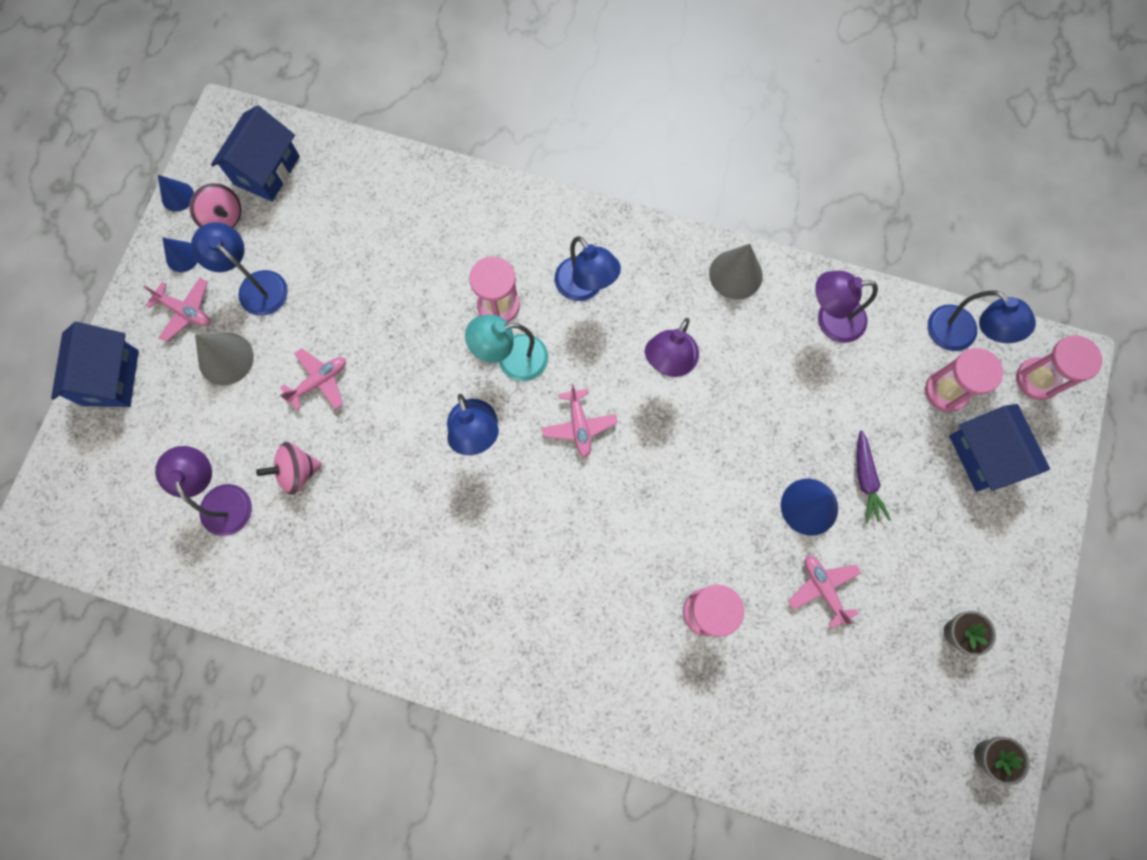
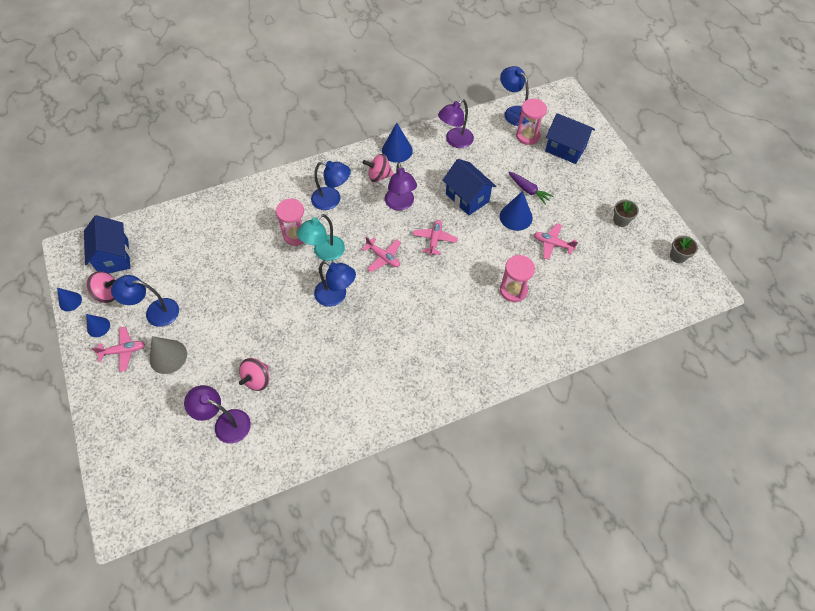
camera: 40 degrees left, 15 degrees down
blue house [51,322,139,407] -> blue house moved to [443,159,496,216]
pink plane [280,348,346,410] -> pink plane moved to [413,220,458,256]
grey cone [709,244,763,300] -> blue cone [382,122,413,163]
blue lamp [928,290,1036,351] -> blue lamp turned 135 degrees counterclockwise [500,66,529,126]
pink hourglass [1016,335,1102,400] -> none
none -> pink spinning top [363,154,394,182]

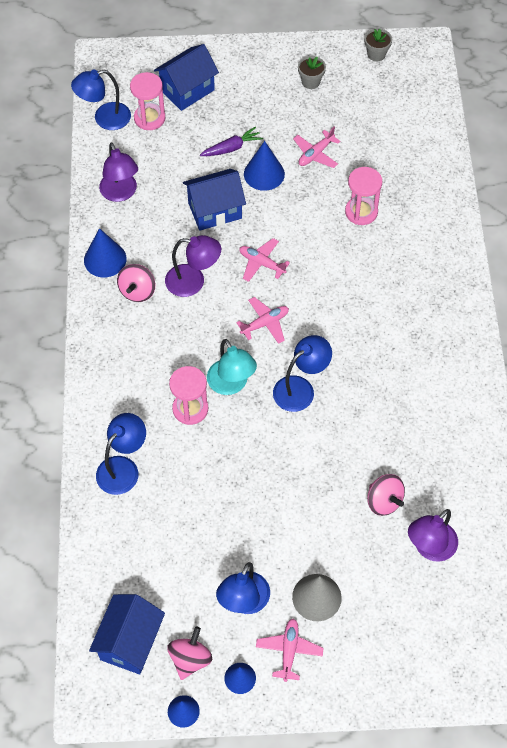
camera: 70 degrees left, 0 degrees up
blue house [84,215,130,273] -> blue house turned 75 degrees counterclockwise [89,594,165,674]
blue lamp [311,161,351,210] -> blue lamp moved to [96,413,146,495]

